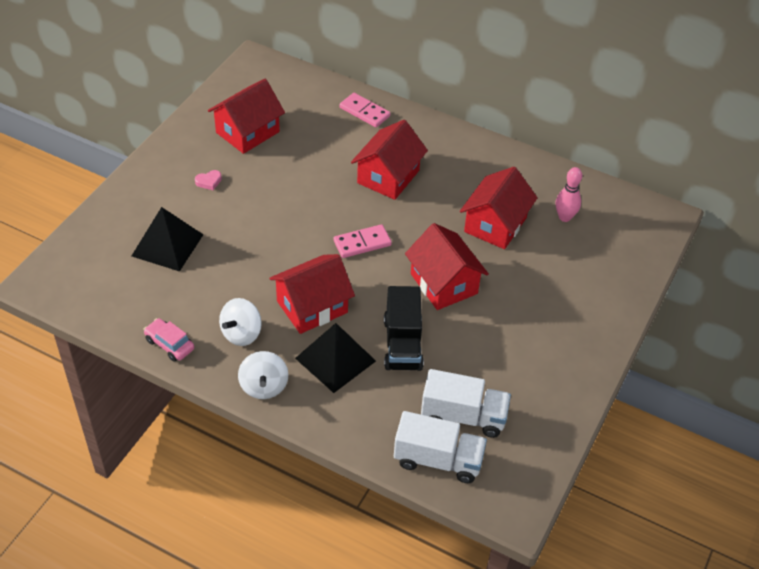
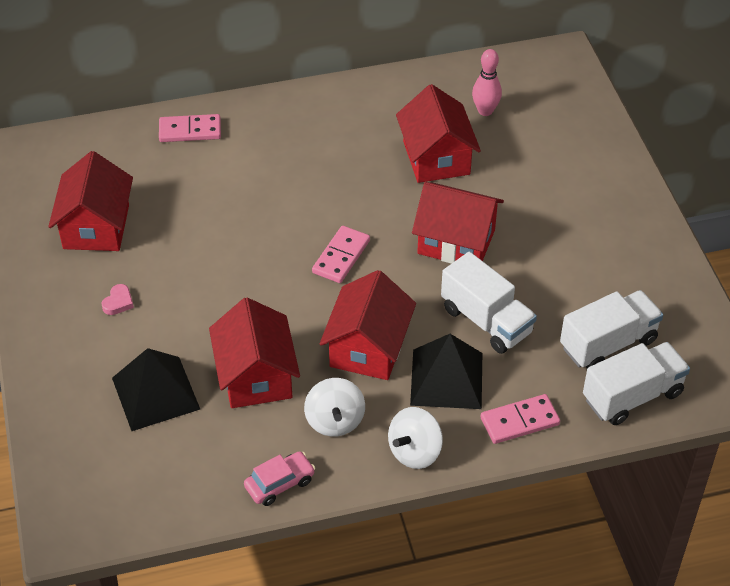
camera: 40 degrees left, 0 degrees up
pink car [144,318,194,362] -> pink car turned 150 degrees clockwise [244,451,315,506]
white spinning top [238,351,288,399] -> white spinning top turned 90 degrees clockwise [388,407,443,469]
red house [351,120,428,200] -> red house moved to [209,297,300,408]
black truck [384,286,424,371] -> white truck [441,252,537,354]
none -> pink domino [480,394,560,444]

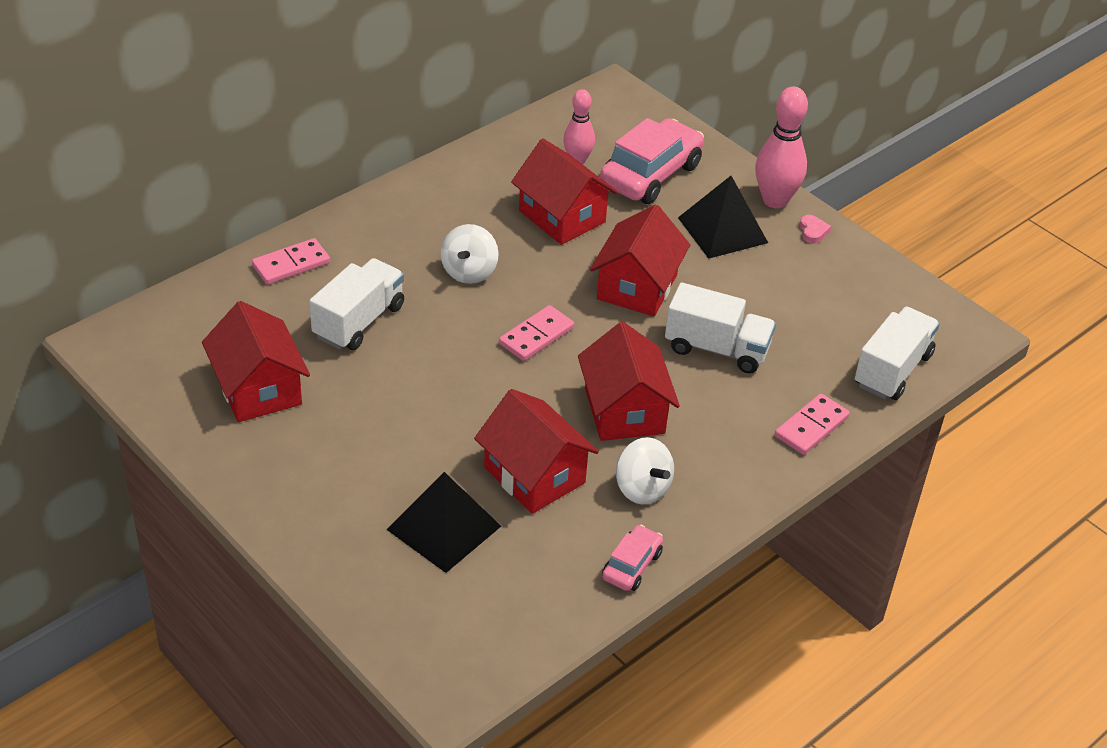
camera: 30 degrees left, 5 degrees down
pink heart [102,284,134,315] -> pink heart moved to [800,215,831,244]
pink domino [312,226,370,283] -> pink domino turned 45 degrees clockwise [499,305,574,361]
white spinning top [388,407,443,469] -> white spinning top moved to [441,224,499,284]
black pyramid [410,334,482,409] -> black pyramid moved to [678,176,768,259]
red house [412,182,504,264] -> red house turned 60 degrees counterclockwise [590,205,690,316]
white truck [560,290,663,368] -> white truck moved to [309,258,404,350]
none -> pink car [600,118,704,204]
none -> pink bowling pin [755,87,808,208]

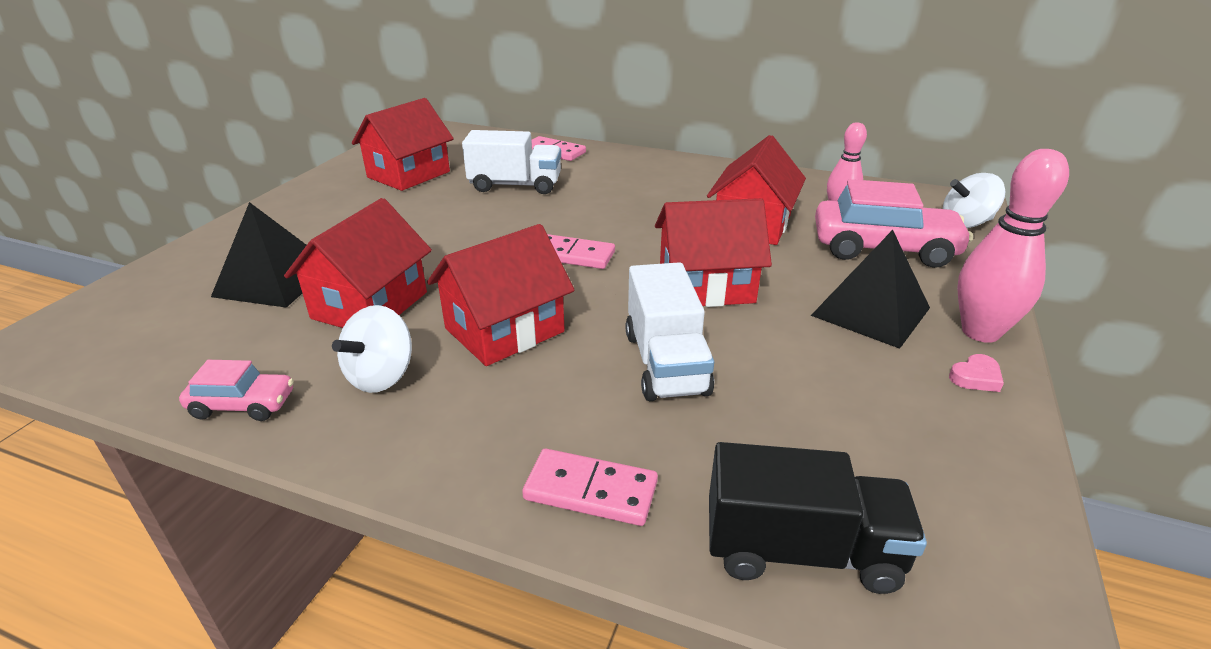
camera: 65 degrees right, 10 degrees down
white spinning top [441,224,499,284] -> white spinning top moved to [943,173,1005,228]
white truck [855,307,940,400] -> black truck [709,442,927,594]

